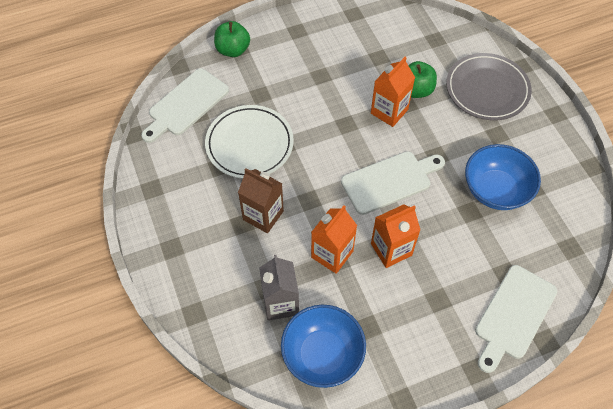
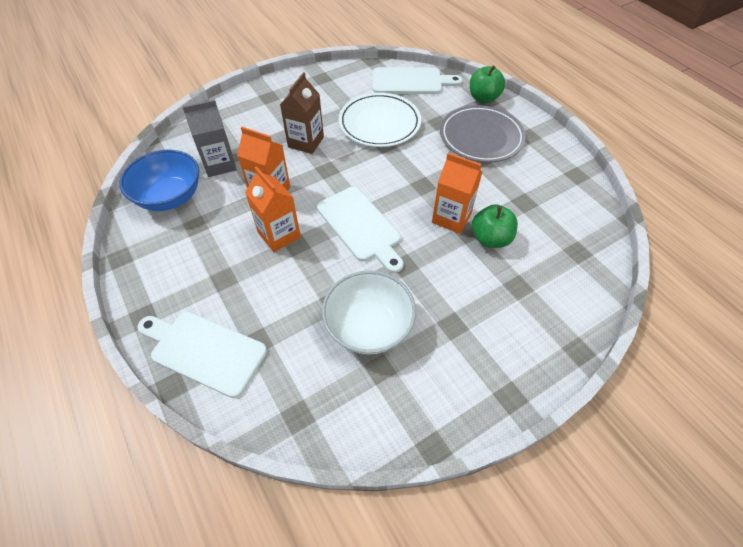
camera: 80 degrees right, 5 degrees down
white cutting board [141,68,229,143] -> white cutting board turned 150 degrees clockwise [373,67,463,94]
grey plate [446,53,532,120] -> grey plate moved to [440,105,526,163]
blue bowl [465,144,541,210] -> white bowl [322,270,416,354]

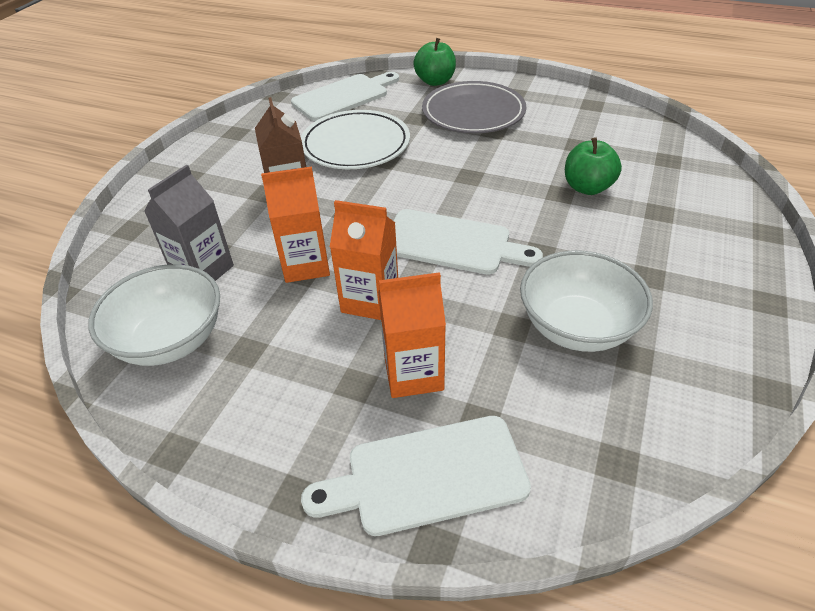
camera: 35 degrees left, 10 degrees down
blue bowl [119,149,199,211] -> white bowl [88,264,220,366]
orange carton [432,153,482,234] -> orange carton moved to [378,272,446,398]

